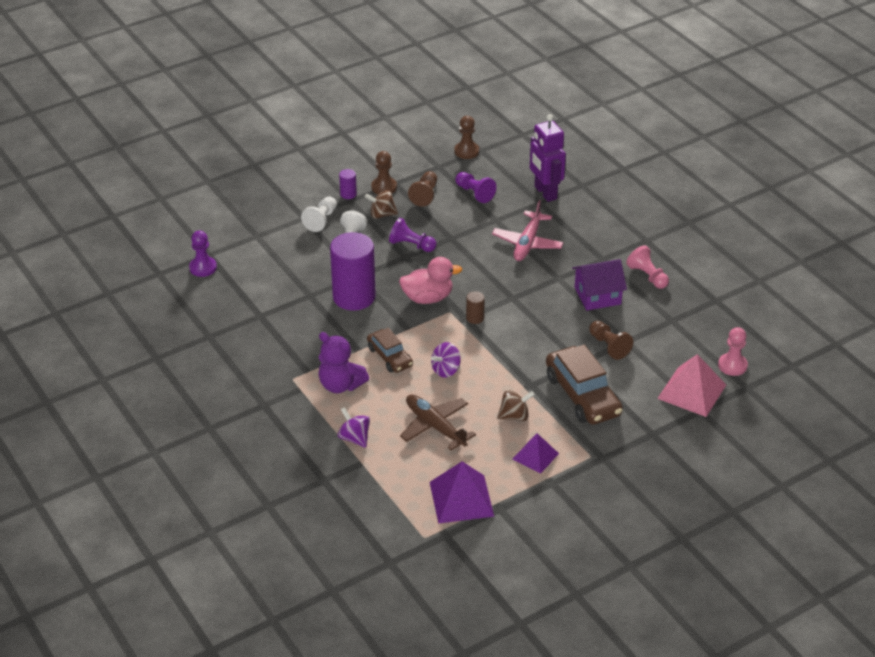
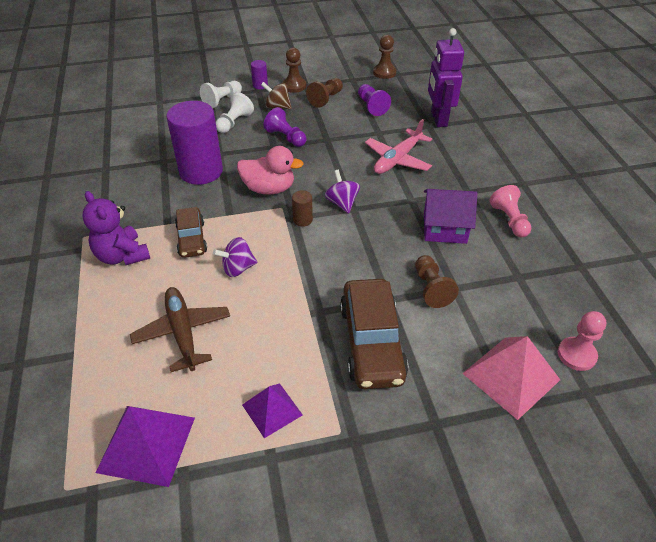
camera: 20 degrees right, 5 degrees up
purple pawn [189,231,217,277] -> none
purple spinning top [338,407,370,448] -> purple spinning top moved to [325,170,360,213]
brown spinning top [497,390,535,421] -> none

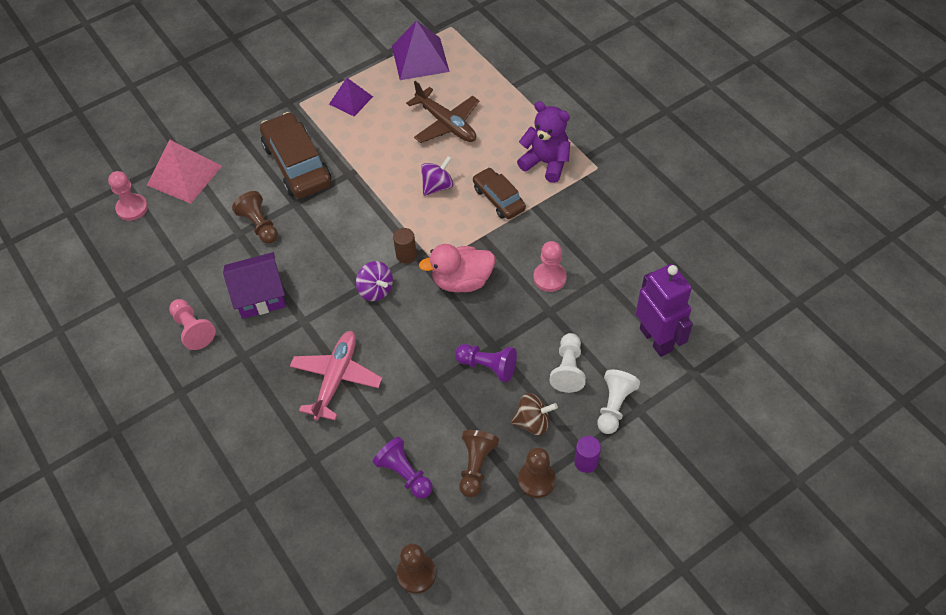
camera: 160 degrees right, 10 degrees up
purple cylinder [166,101,223,185] -> pink pawn [533,241,567,292]
purple robot [428,28,464,127] -> purple robot moved to [636,264,693,357]

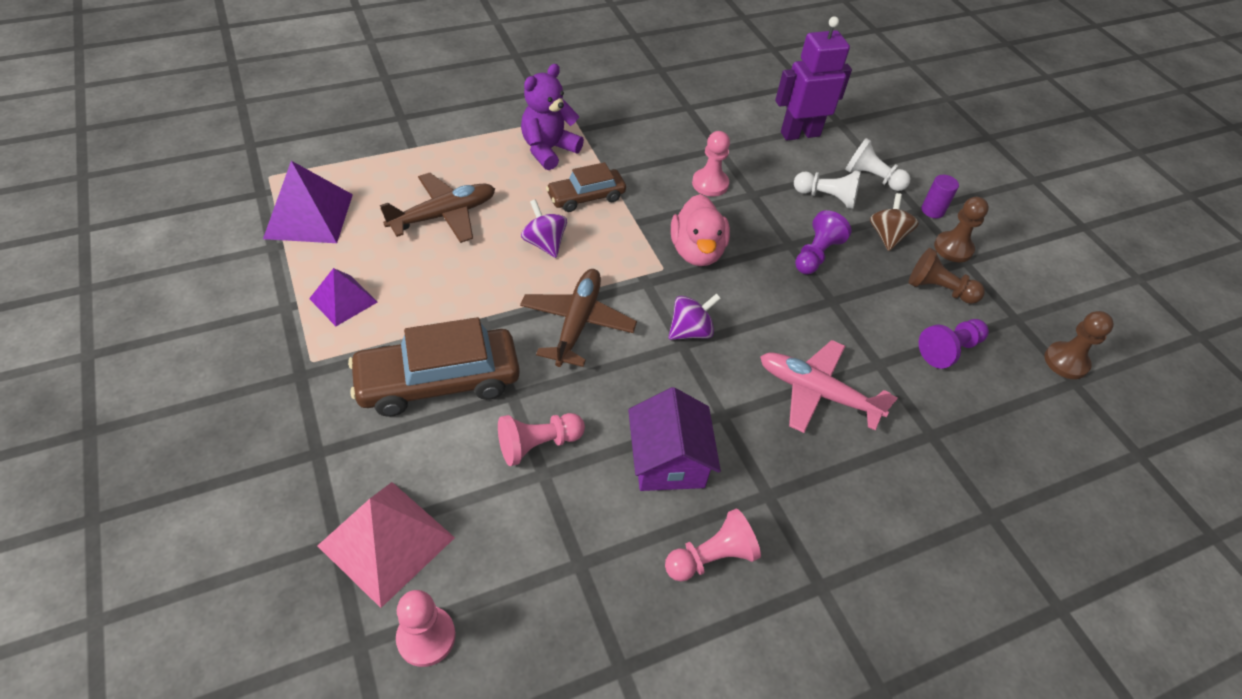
camera: 85 degrees left, 5 degrees down
brown pawn [232,191,278,244] -> pink pawn [498,413,585,466]
brown cylinder [393,228,417,264] -> none
none -> brown plane [520,269,637,367]

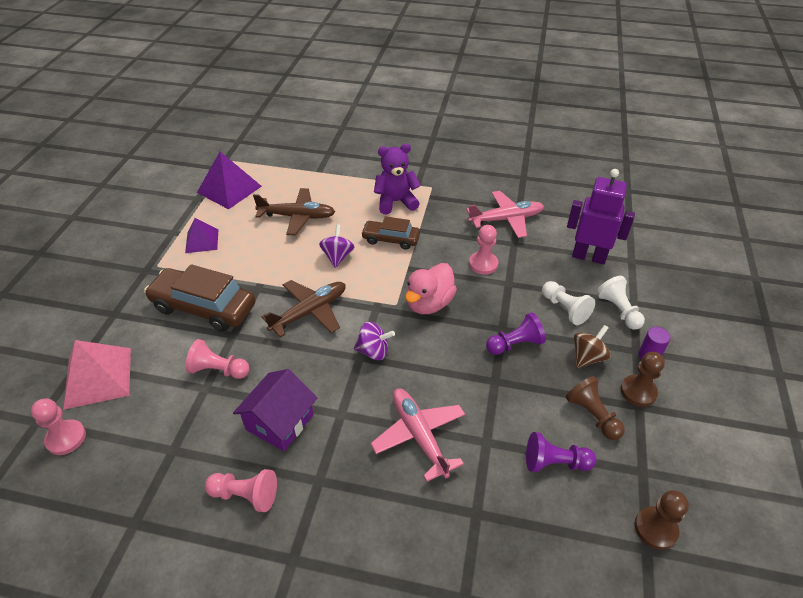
camera: 40 degrees right, 5 degrees down
none -> pink plane [466,191,544,238]

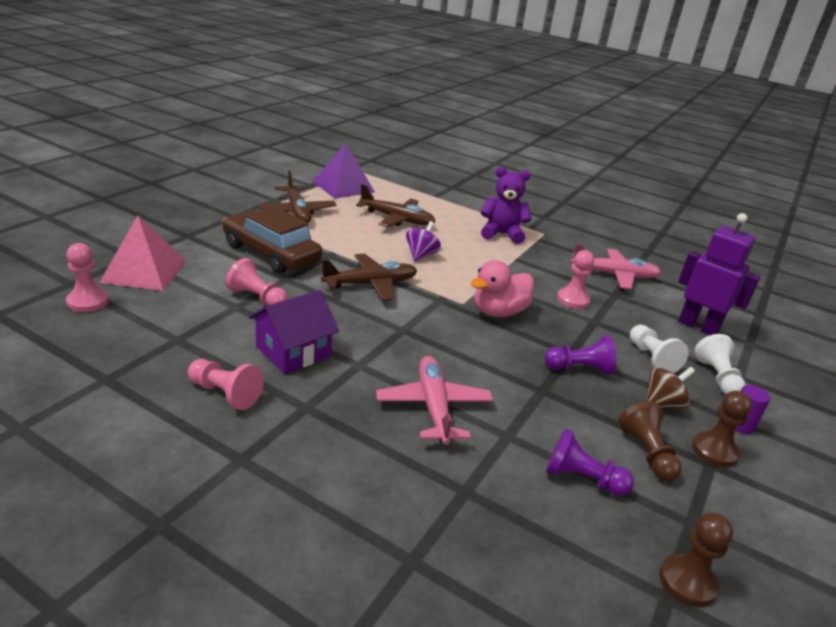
camera: 15 degrees right, 15 degrees down
purple pyramid [185,218,218,253] -> brown plane [258,171,337,222]
purple spinning top [354,322,395,360] -> none
brown car [361,216,420,250] -> none

